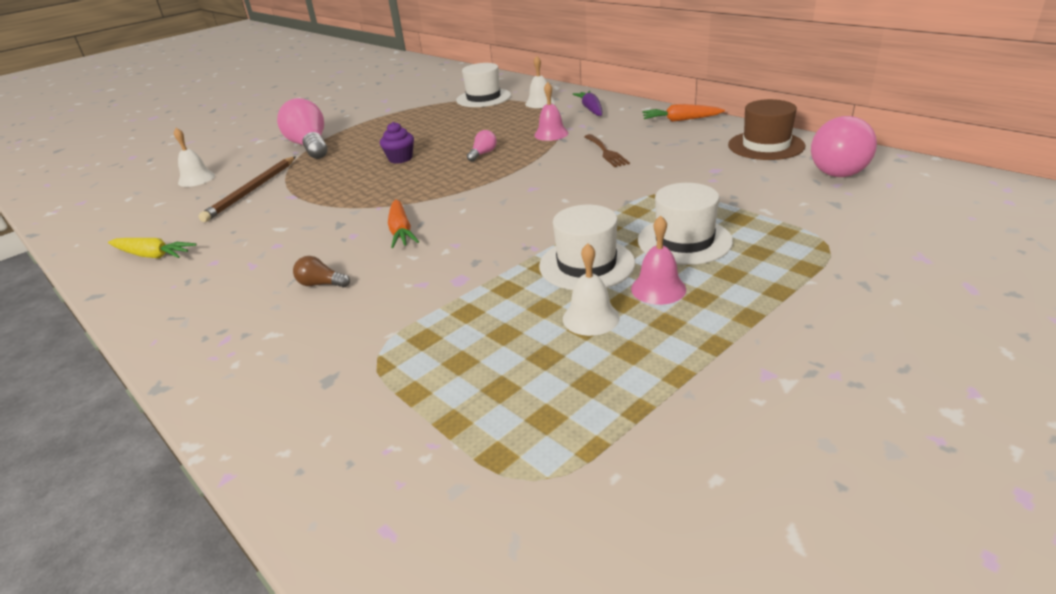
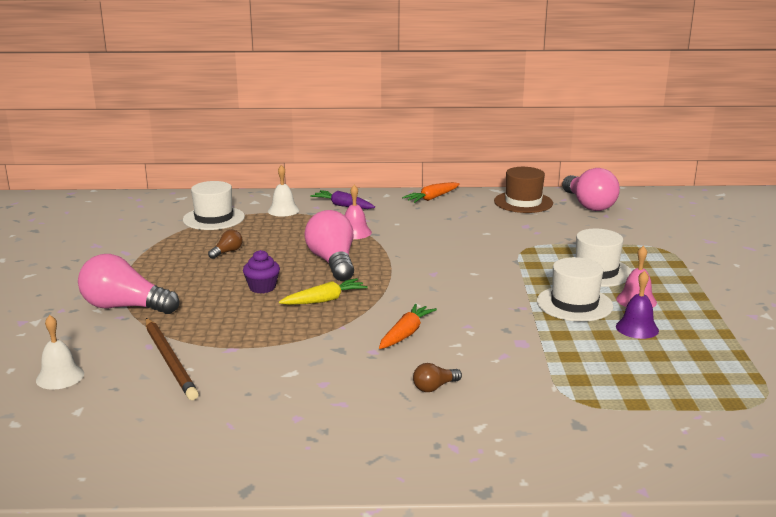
camera: 50 degrees left, 10 degrees down
yellow carrot [108,238,197,259] -> yellow carrot moved to [279,278,368,305]
orange carrot [388,199,419,248] -> orange carrot turned 90 degrees counterclockwise [379,304,437,349]
pink light bulb [467,130,497,162] -> pink light bulb [304,210,354,281], size x2.21
white bell [563,243,620,336] -> purple bell [616,271,659,339]
brown fork [584,134,630,167] -> none
none -> brown light bulb [208,230,243,259]

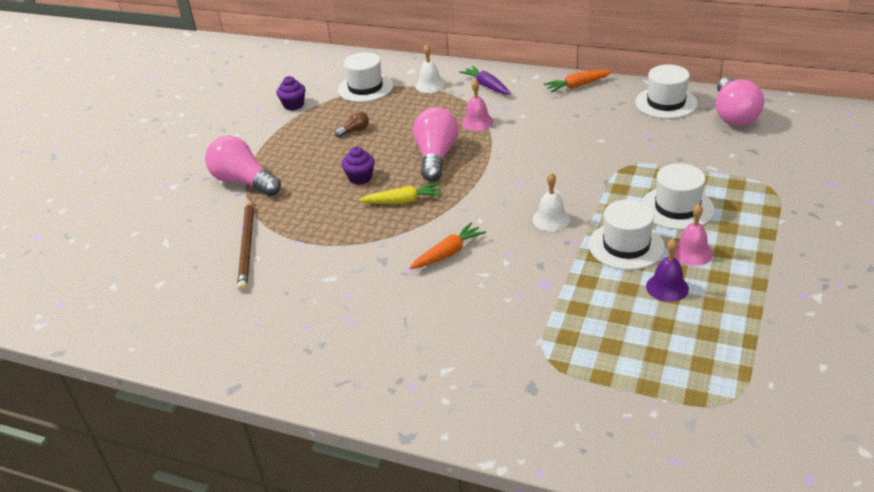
camera: 25 degrees right, 15 degrees up
white bell [36,315,84,390] -> white bell moved to [532,173,570,231]
brown light bulb [413,363,462,392] -> none
brown hat [494,167,553,213] -> white hat [635,65,698,119]
none -> purple cupcake [276,76,306,110]

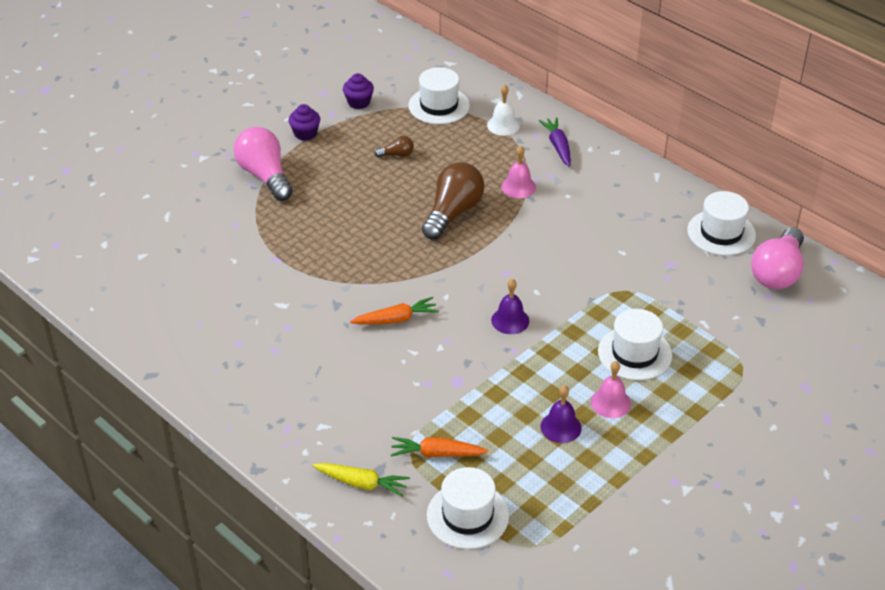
camera: 20 degrees right, 5 degrees up
brown pencil [237,198,254,291] -> none
purple cupcake [342,146,375,185] -> purple cupcake moved to [288,104,320,141]
yellow carrot [359,183,443,204] -> yellow carrot moved to [313,463,410,497]
pink light bulb [413,107,459,181] -> brown light bulb [422,162,484,240]
white bell [532,173,570,231] -> purple bell [491,279,529,334]
orange carrot [544,70,612,93] -> orange carrot moved to [391,437,488,457]
white hat [589,200,665,270] -> white hat moved to [427,467,509,549]

